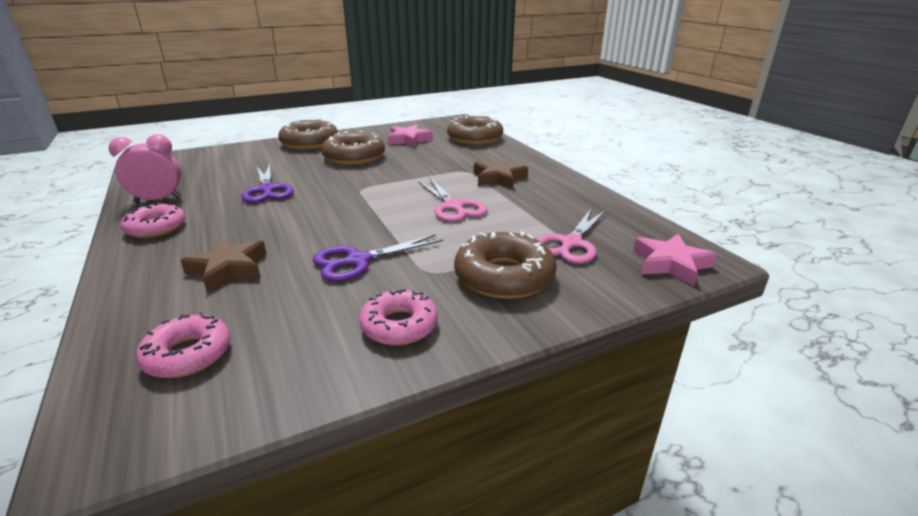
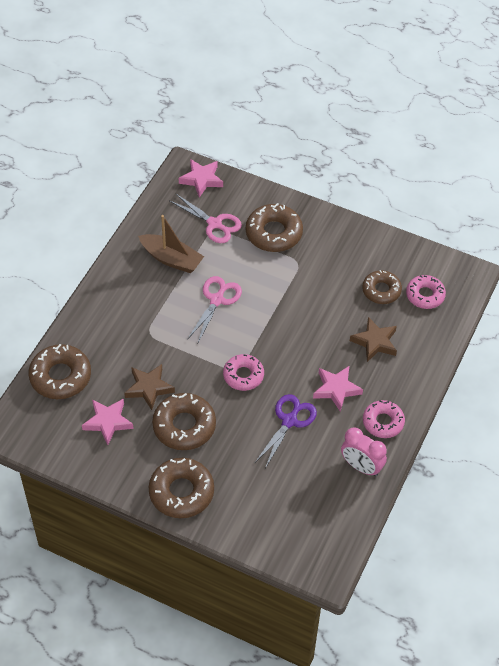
camera: 130 degrees left, 25 degrees up
purple scissors [312,234,443,282] -> none
pink donut [359,289,438,346] -> pink donut moved to [223,354,264,391]
brown star [474,158,528,189] -> brown star moved to [124,364,175,410]
pink scissors [537,209,606,264] -> pink scissors turned 45 degrees clockwise [170,194,242,243]
none -> brown boat [138,215,204,273]
none -> pink star [313,366,363,411]
none -> brown donut [362,270,402,304]

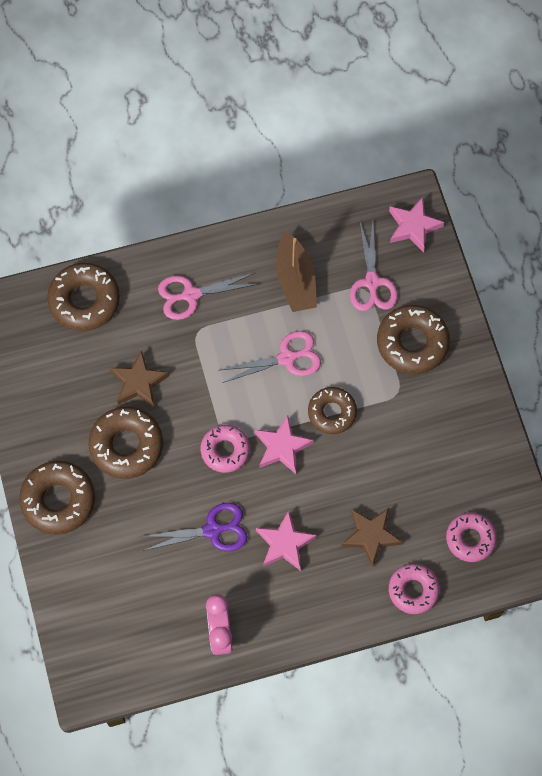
camera: 50 degrees right, 15 degrees up
pink star [82,398,134,445] -> pink star moved to [255,415,313,474]
brown donut [362,270,402,304] -> brown donut moved to [308,387,357,434]
pink donut [363,400,405,438] -> pink donut moved to [389,564,440,614]
none -> pink scissors [158,273,258,320]

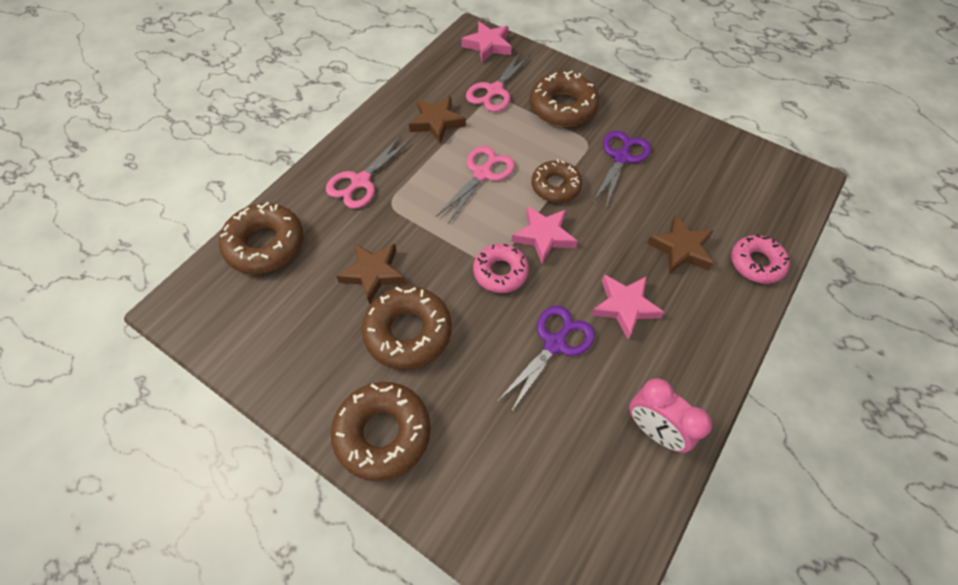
camera: 40 degrees left, 10 degrees down
brown boat [276,232,317,312] -> brown star [409,96,466,143]
pink scissors [350,222,398,311] -> pink scissors turned 75 degrees clockwise [466,51,531,112]
pink donut [446,512,497,562] -> none
none -> purple scissors [592,131,651,209]

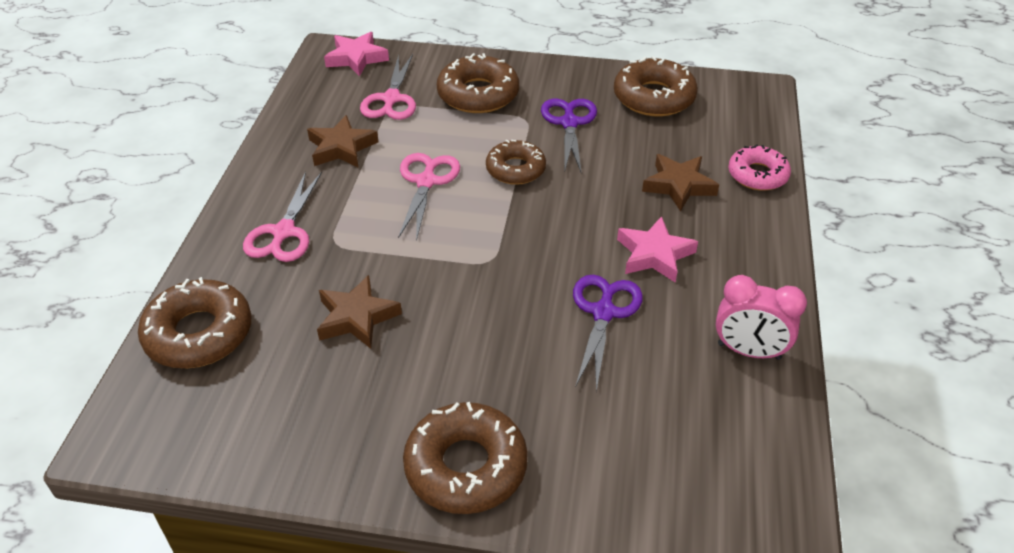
camera: 25 degrees left, 15 degrees down
brown donut [362,286,452,370] -> brown donut moved to [614,56,698,116]
pink donut [473,243,529,293] -> none
pink star [512,206,578,264] -> none

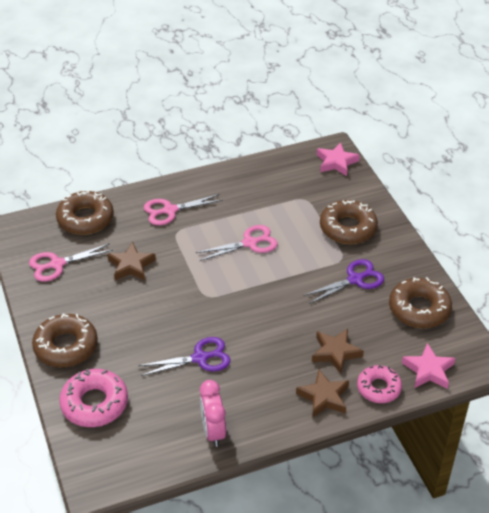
camera: 60 degrees right, 0 degrees up
brown star [307,115,378,167] -> brown star moved to [296,370,349,418]
pink scissors [360,54,416,120] -> pink scissors moved to [29,243,113,282]
brown donut [486,140,546,185] -> none
pink star [617,216,698,283] -> pink star moved to [402,343,456,389]
none -> pink donut [59,369,128,427]

